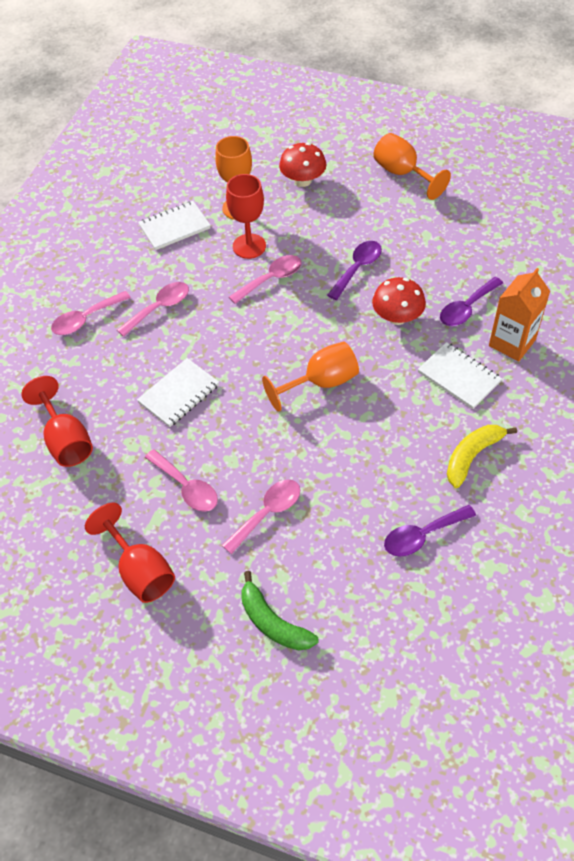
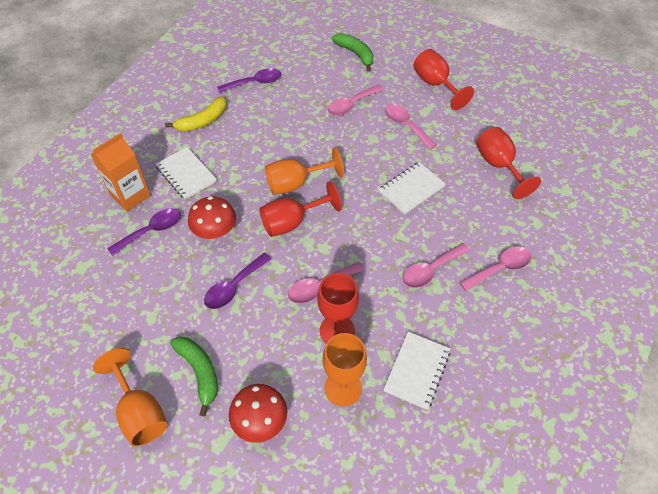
camera: 175 degrees left, 0 degrees up
white notebook [138,201,211,250] -> white notebook turned 45 degrees counterclockwise [383,332,451,410]
none -> green banana [170,337,218,417]
none -> red goblet [259,181,342,237]

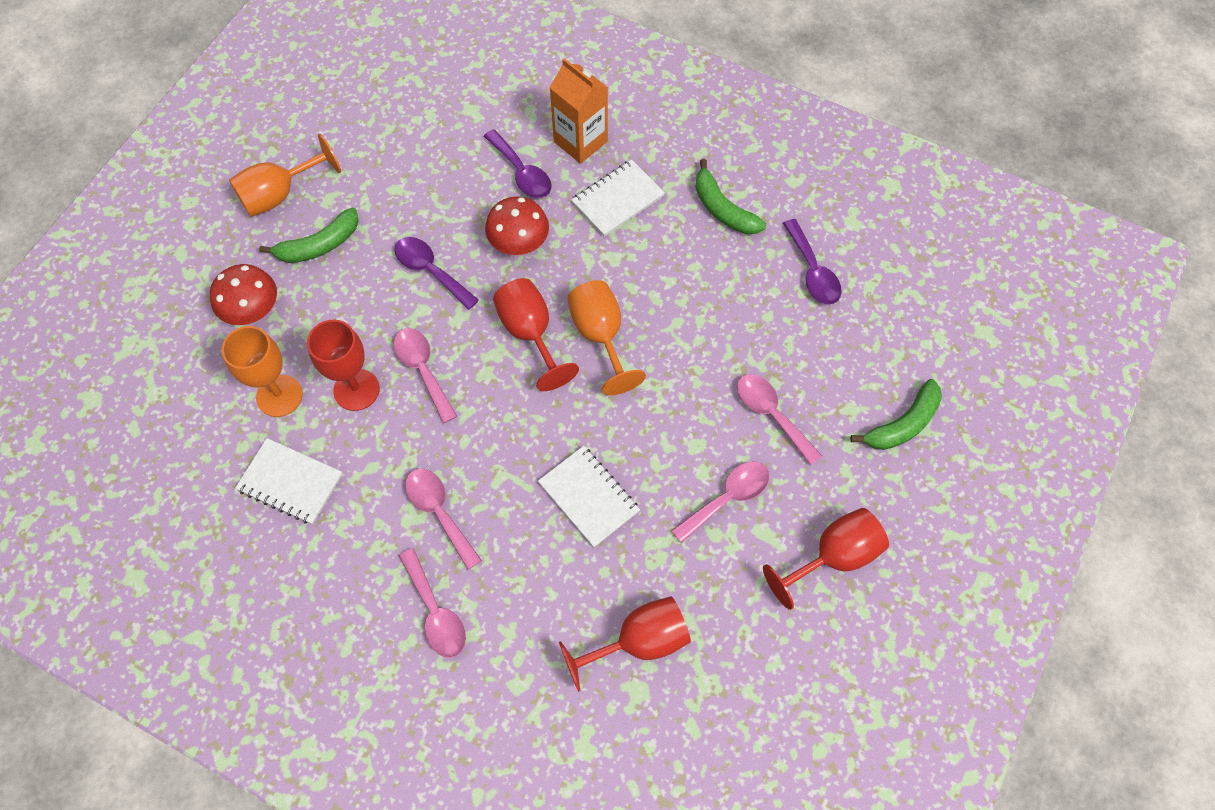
camera: 90 degrees right, 10 degrees up
yellow banana [165,96,227,132] -> green banana [695,159,766,234]

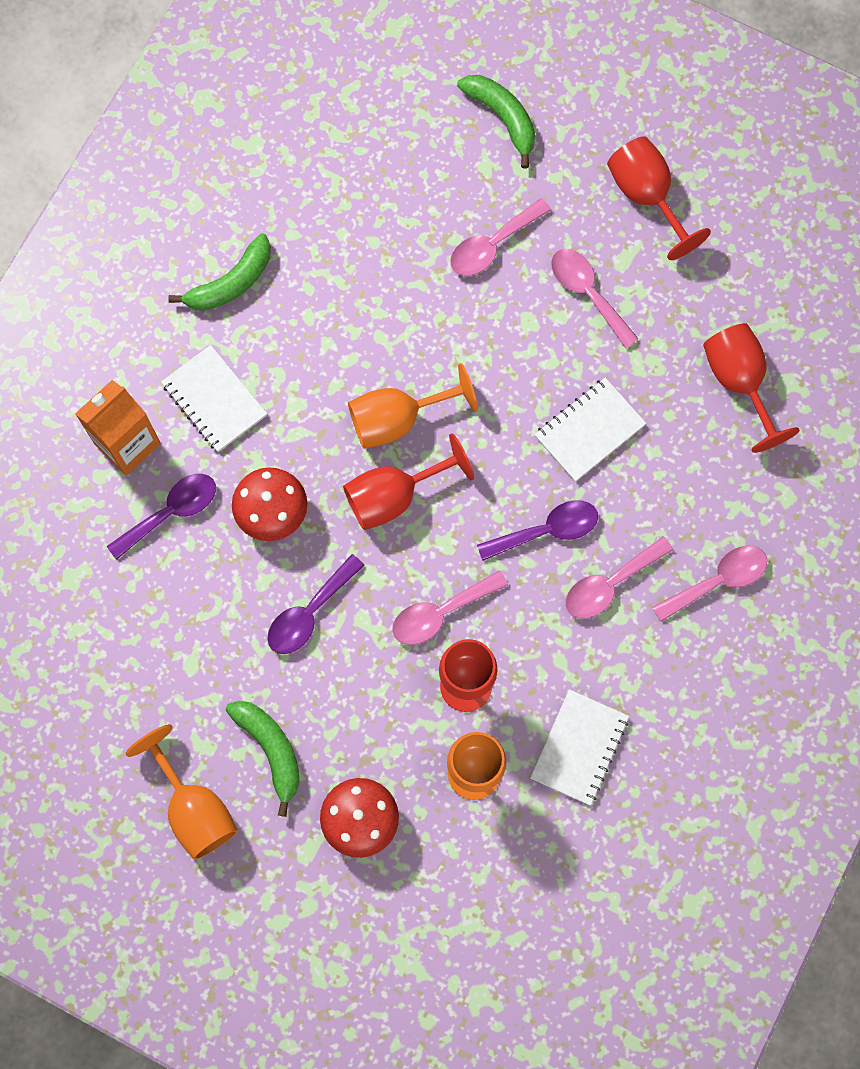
camera: 90 degrees left, 10 degrees up
purple spoon [783,219,842,305] -> purple spoon moved to [477,500,598,561]

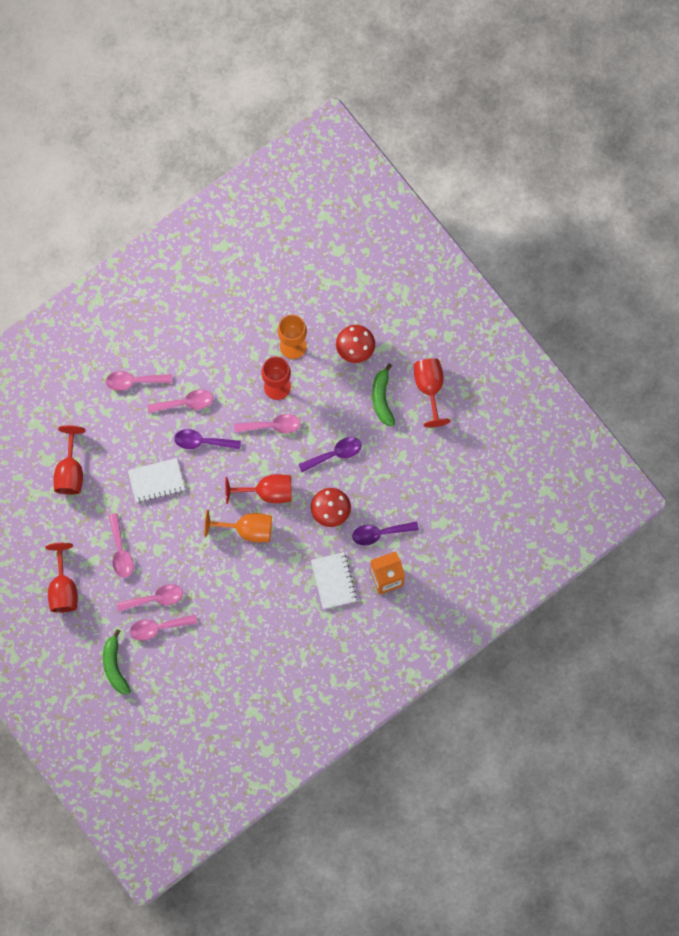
camera: 155 degrees left, 0 degrees up
orange goblet [126,724,238,860] -> red goblet [414,358,450,427]
green banana [168,233,271,311] -> none
white notebook [530,689,629,806] -> none
none -> pink spoon [130,615,197,641]

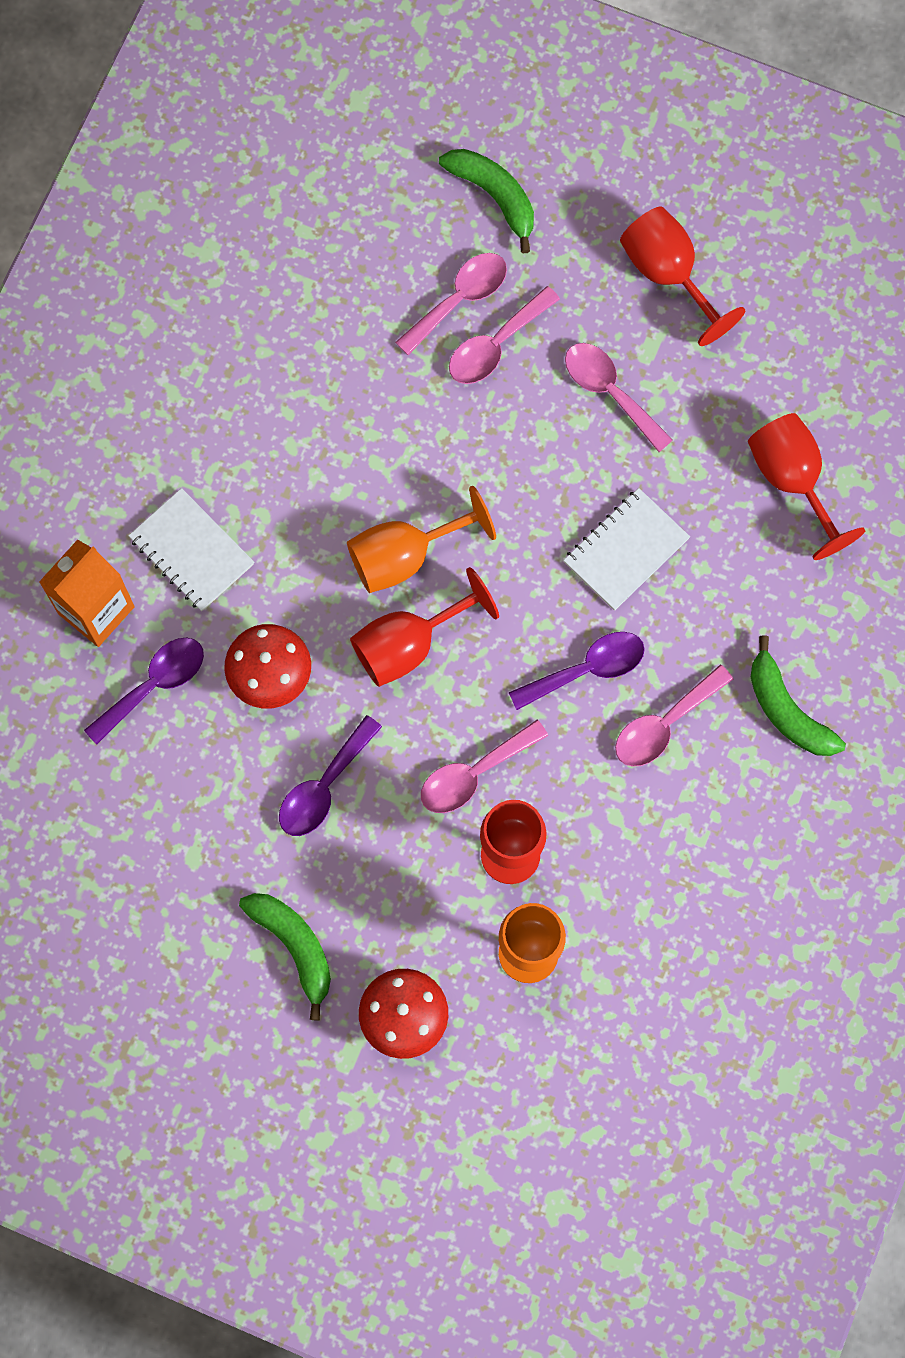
camera: 150 degrees right, 0 degrees up
pink spoon [106,371,172,391] -> green banana [751,635,846,756]
red goblet [414,358,450,427] -> none

